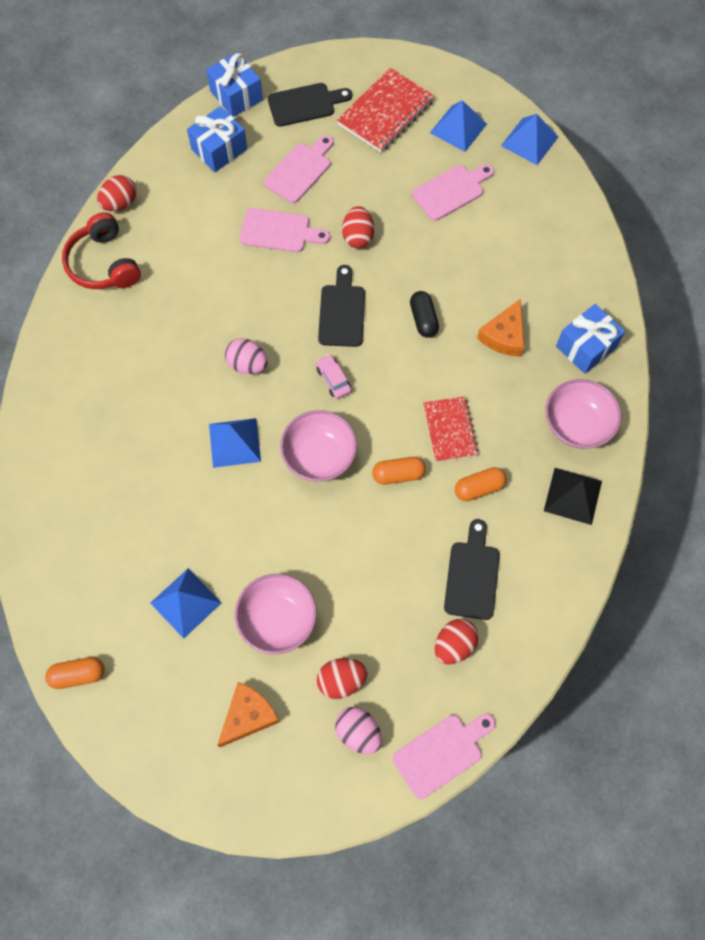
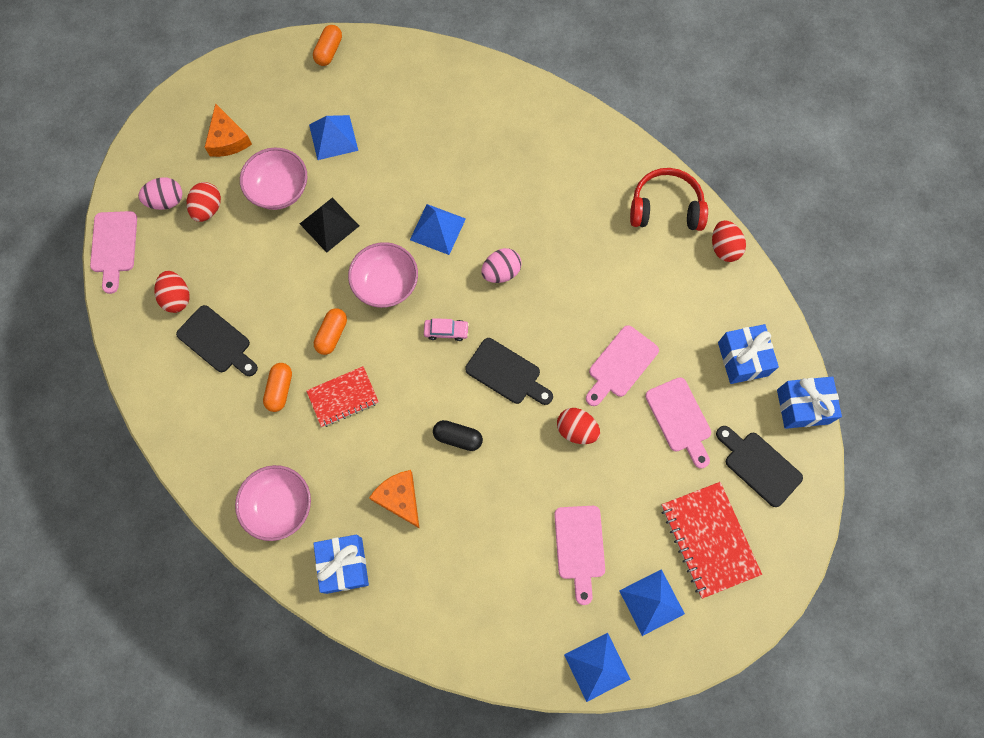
camera: 120 degrees right, 5 degrees up
black cutting board [268,83,352,127] -> black cutting board turned 120 degrees clockwise [716,426,803,507]
red notebook [423,396,479,462] -> red notebook turned 45 degrees counterclockwise [306,366,379,427]
black pyramid [544,468,602,525] -> black pyramid moved to [300,198,359,253]

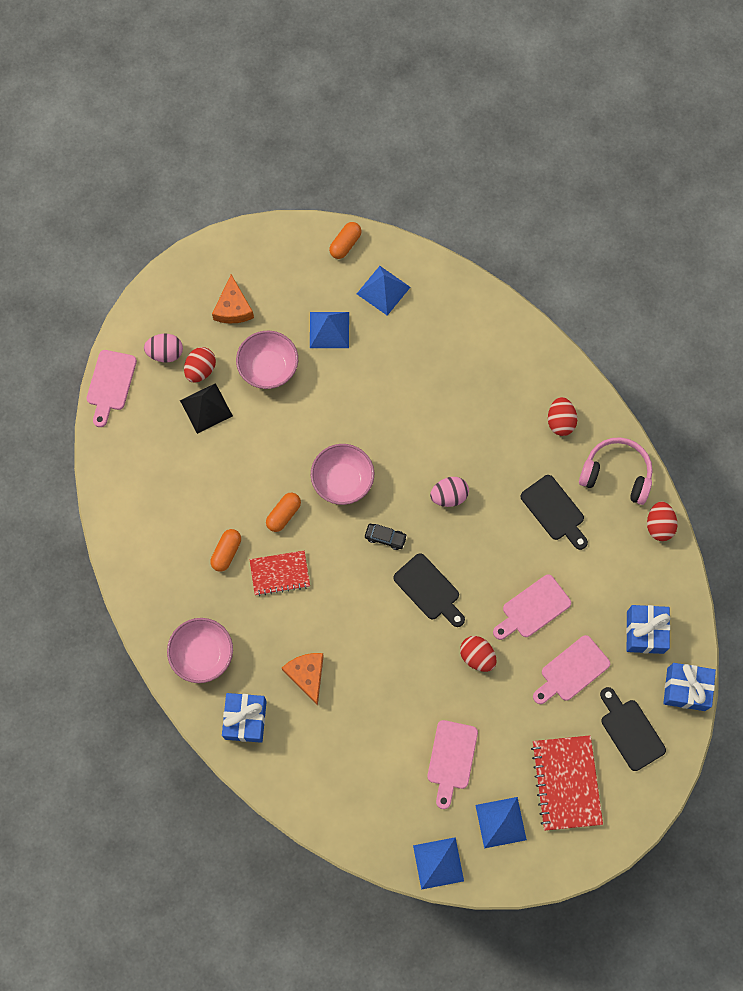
camera: 15 degrees right, 0 degrees up
red egg [154,271,189,313] -> red egg moved to [548,397,577,436]
black cutting board [176,305,258,376] -> black cutting board moved to [521,475,588,550]
black pyramid [300,198,359,253] -> black pyramid moved to [180,383,233,434]
blue pyramid [410,204,466,255] -> blue pyramid moved to [357,266,410,316]
pink car [424,318,469,341] -> black car [365,524,407,550]
black capsule [433,420,483,451] -> none
red headphones [630,168,708,231] -> pink headphones [579,437,653,505]
pink cutting board [645,377,711,469] -> pink cutting board turned 60 degrees clockwise [533,635,610,704]

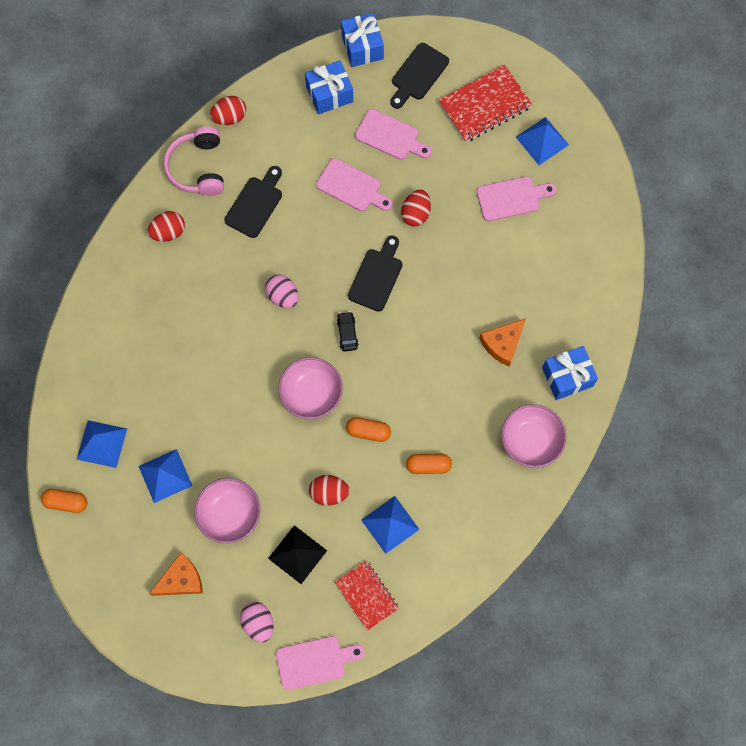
camera: 115 degrees left, 0 degrees up
red egg [184,347,216,383] -> red egg moved to [309,475,350,506]
red notebook [250,551,310,596] -> red notebook moved to [335,561,399,631]
blue pyramid [413,837,464,890] -> blue pyramid moved to [361,496,420,554]

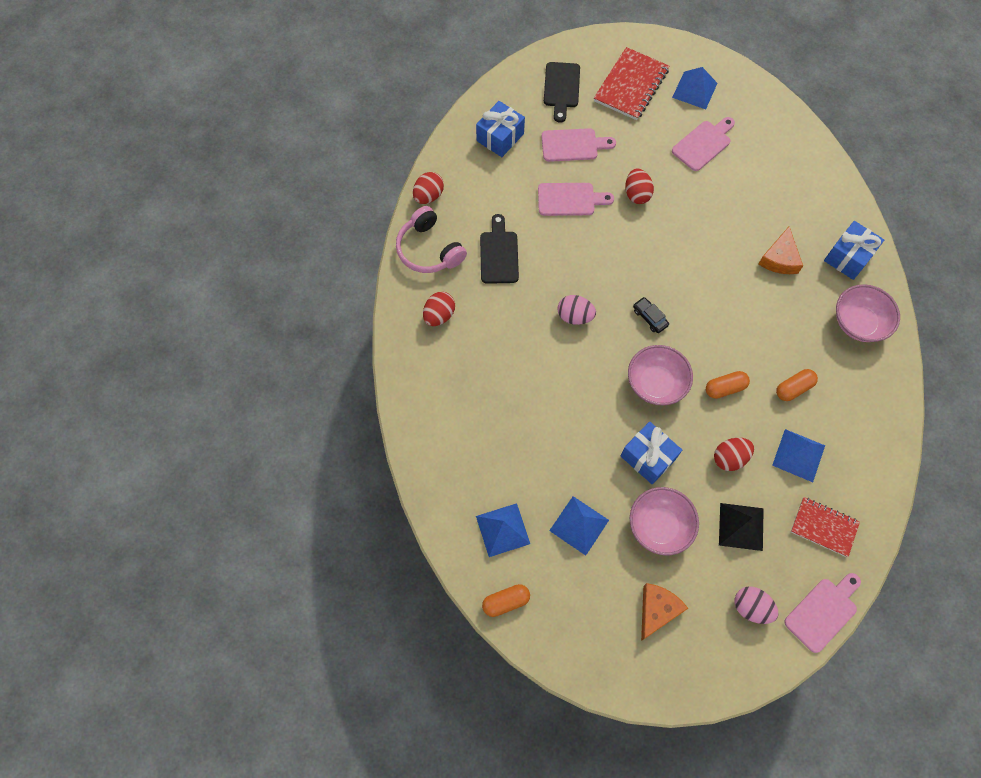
camera: 30 degrees left, 5 degrees down
blue gift [341,13,384,67] -> blue gift moved to [621,421,682,484]
black cutting board [348,236,402,312] -> none

